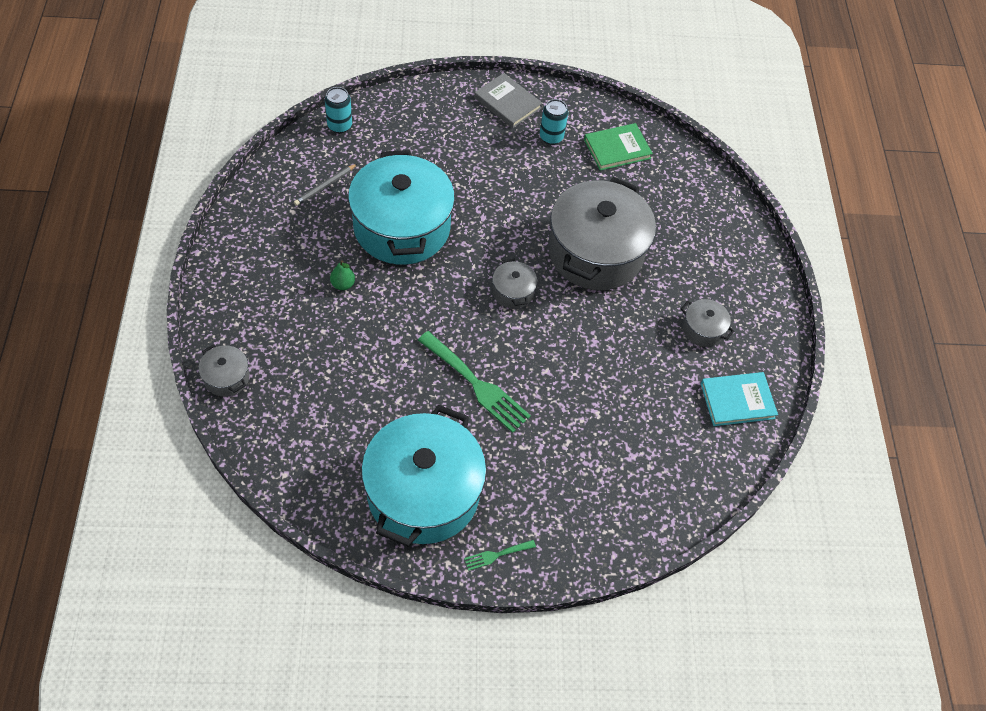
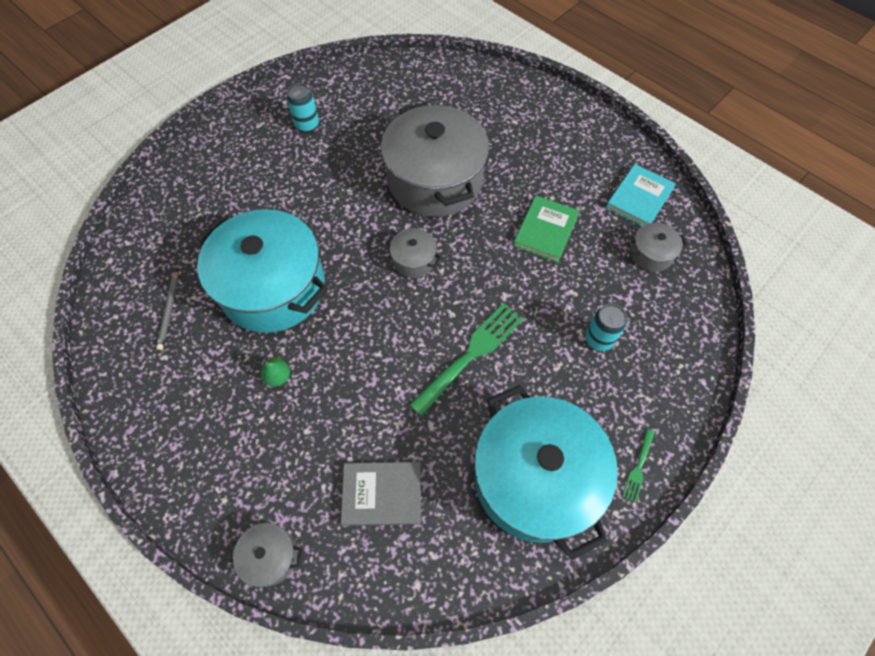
camera: 40 degrees left, 5 degrees up
turquoise can [325,87,352,133] -> turquoise can moved to [585,304,627,351]
green fork [418,331,531,433] -> green fork turned 45 degrees counterclockwise [410,303,524,416]
grey book [474,73,542,128] -> grey book moved to [341,462,421,526]
green book [584,123,653,171] -> green book moved to [513,196,580,263]
grey pot [681,299,734,347] -> grey pot moved to [628,223,687,272]

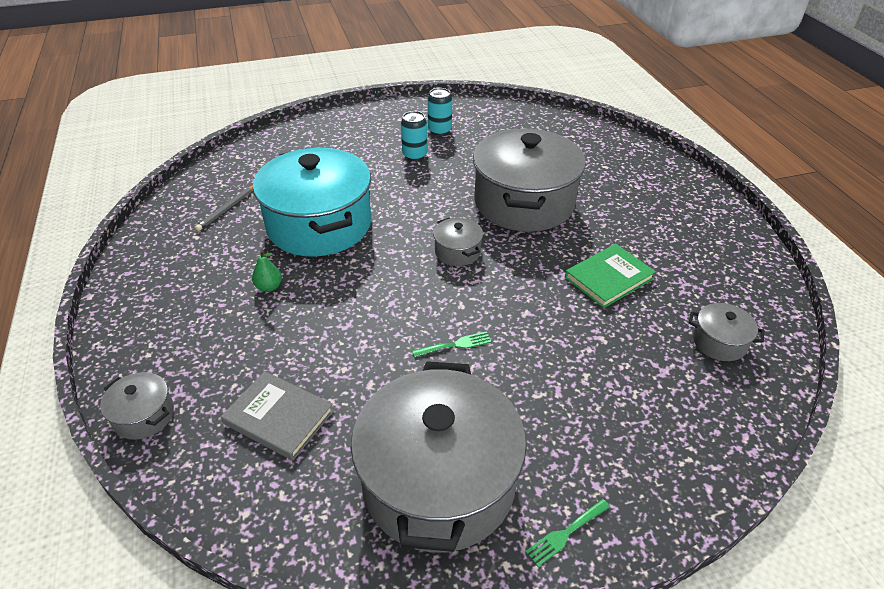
camera: 30 degrees right, 20 degrees down
green fork [410,303,524,416] -> green fork [412,331,492,357], size x0.47
turquoise pot [474,385,618,560] -> grey pot [351,361,527,553]
turquoise can [585,304,627,351] -> turquoise can moved to [401,111,427,161]
turquoise book [606,164,676,226] -> none

